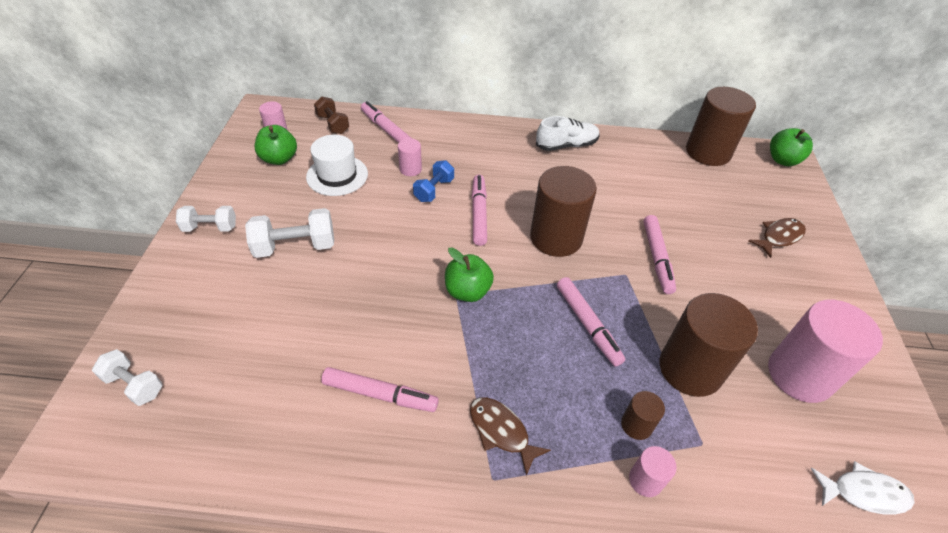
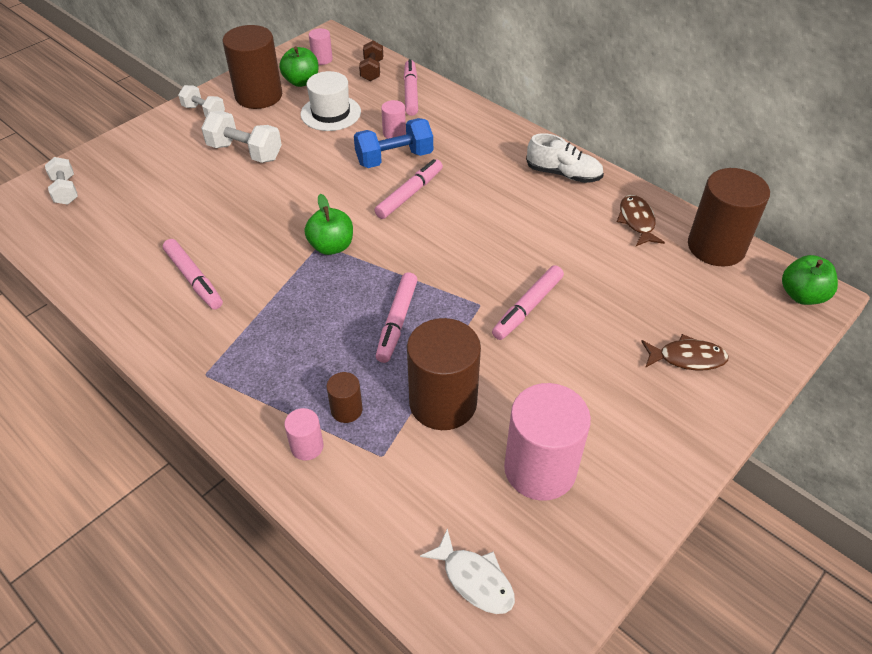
camera: 40 degrees right, 0 degrees up
blue dumbbell [413,160,454,202] -> blue dumbbell [354,118,433,168], size x1.53
brown fish [470,397,551,476] -> brown fish moved to [617,195,665,246]
brown cylinder [530,166,597,257] -> brown cylinder moved to [222,25,282,109]

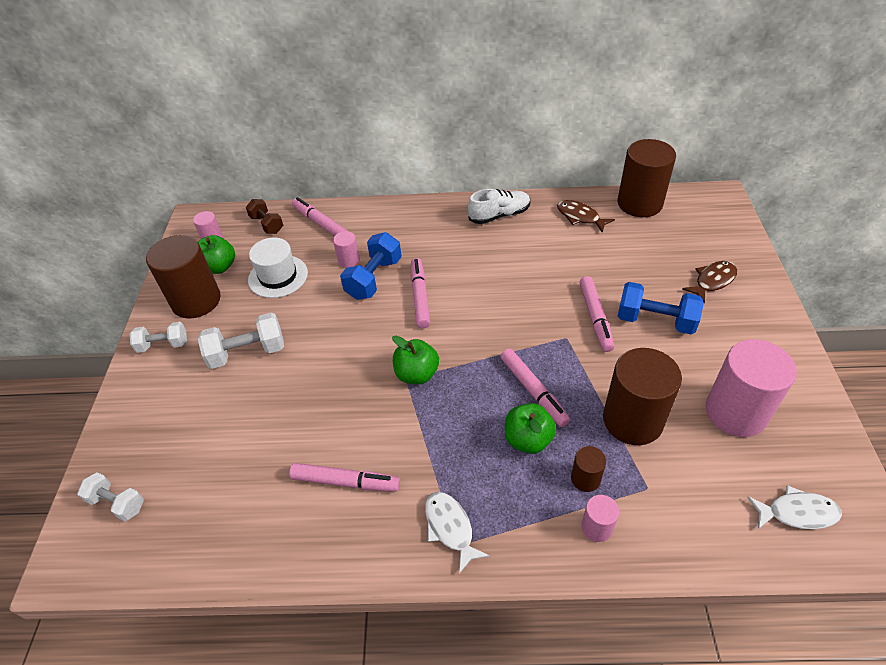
camera: 40 degrees left, 0 degrees up
green apple [782,255,838,305] -> green apple moved to [505,403,556,454]
none -> white fish [425,492,490,574]
none -> blue dumbbell [618,282,704,334]

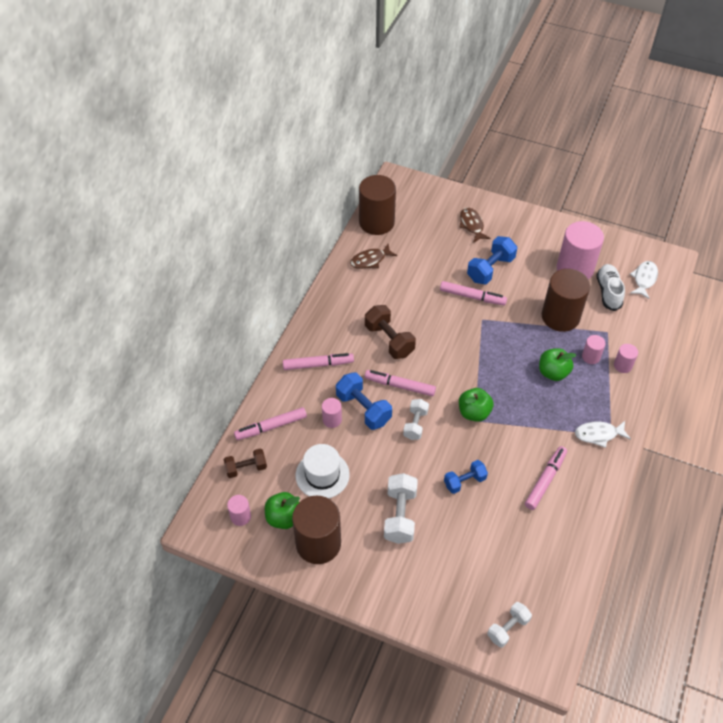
camera: 70 degrees left, 5 degrees up
white dumbbell [130,322,187,353] -> white dumbbell moved to [403,399,429,440]
white shoe [468,189,530,224] -> white shoe moved to [596,264,625,311]
pink marker [500,349,570,427] -> pink marker moved to [283,353,354,370]
brown cylinder [571,446,606,492] -> pink cylinder [582,335,606,364]
none -> brown dumbbell [365,305,416,359]
none -> blue dumbbell [444,460,488,494]

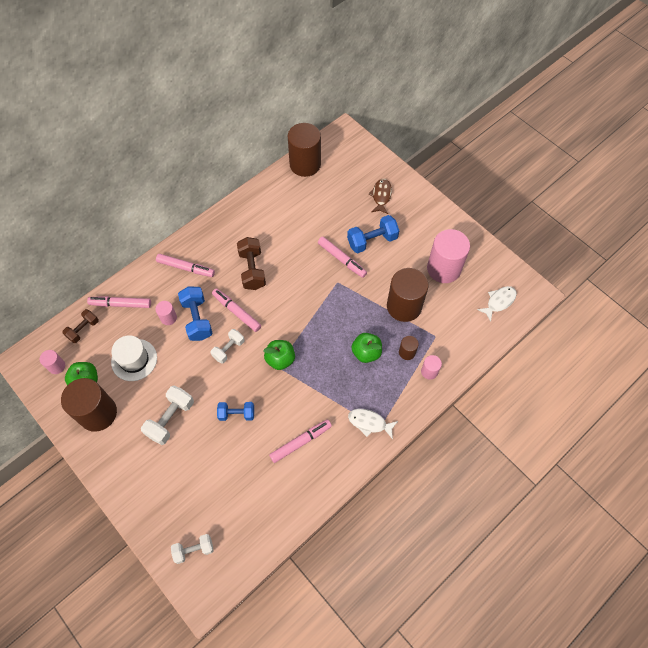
camera: 25 degrees right, 10 degrees up
brown dumbbell [223,448,267,478] -> brown dumbbell turned 60 degrees counterclockwise [62,309,99,343]
brown fish [350,244,397,269] -> none
pink cylinder [582,335,606,364] -> brown cylinder [399,336,419,360]
white shoe [596,264,625,311] -> none

